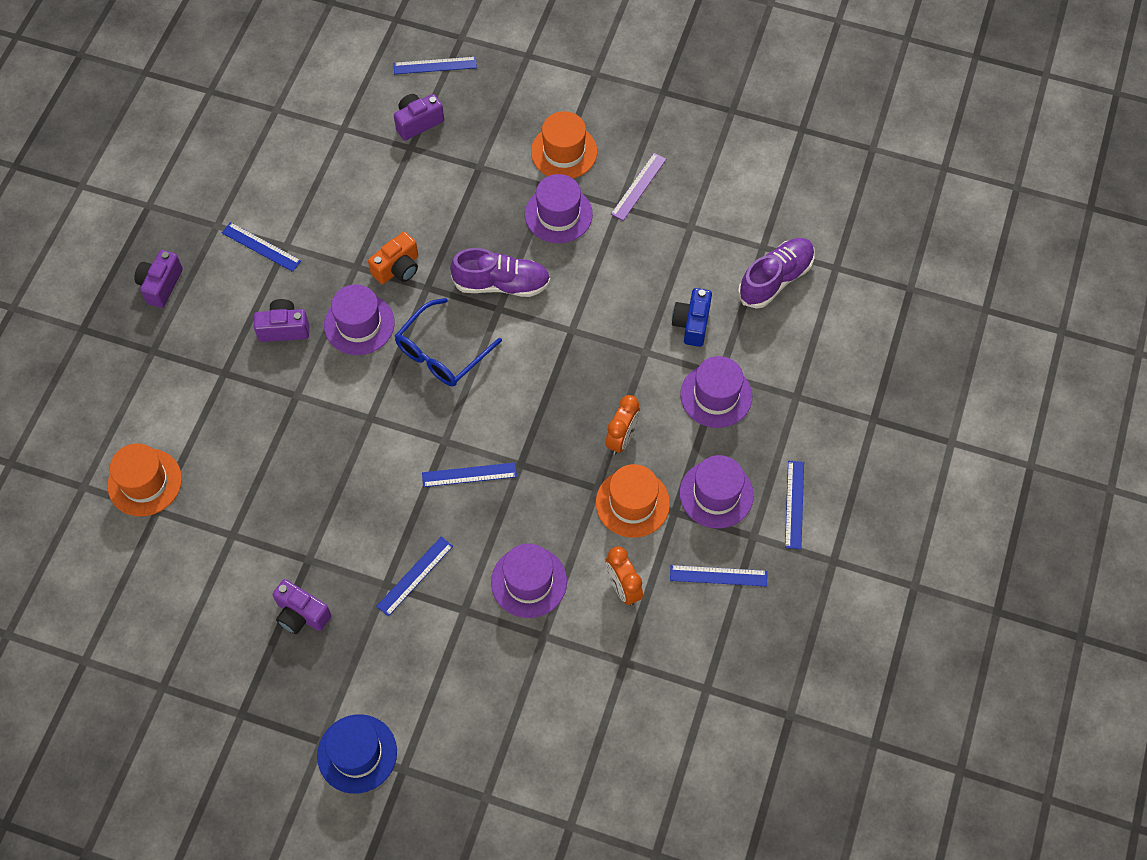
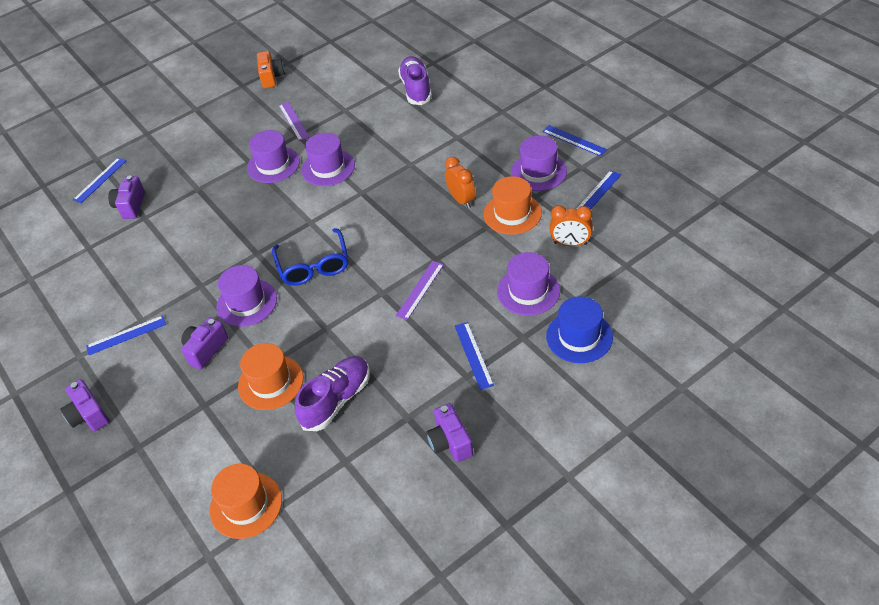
camera: 50 degrees left, 15 degrees down
purple camera [272,579,332,634] -> purple camera turned 90 degrees clockwise [426,403,473,462]
blue hat [317,714,397,794] -> blue hat moved to [546,296,613,363]
orange camera [368,232,418,284] -> orange camera moved to [257,51,285,88]
blue ruler [422,463,517,487] -> purple ruler [396,261,444,320]
purple shoe [450,248,550,297] -> purple shoe moved to [295,356,370,431]
orange hat [531,111,597,178] -> orange hat moved to [238,343,304,410]
blue camera [672,288,712,347] -> none
purple hat [680,356,752,428] -> purple hat moved to [302,133,355,186]

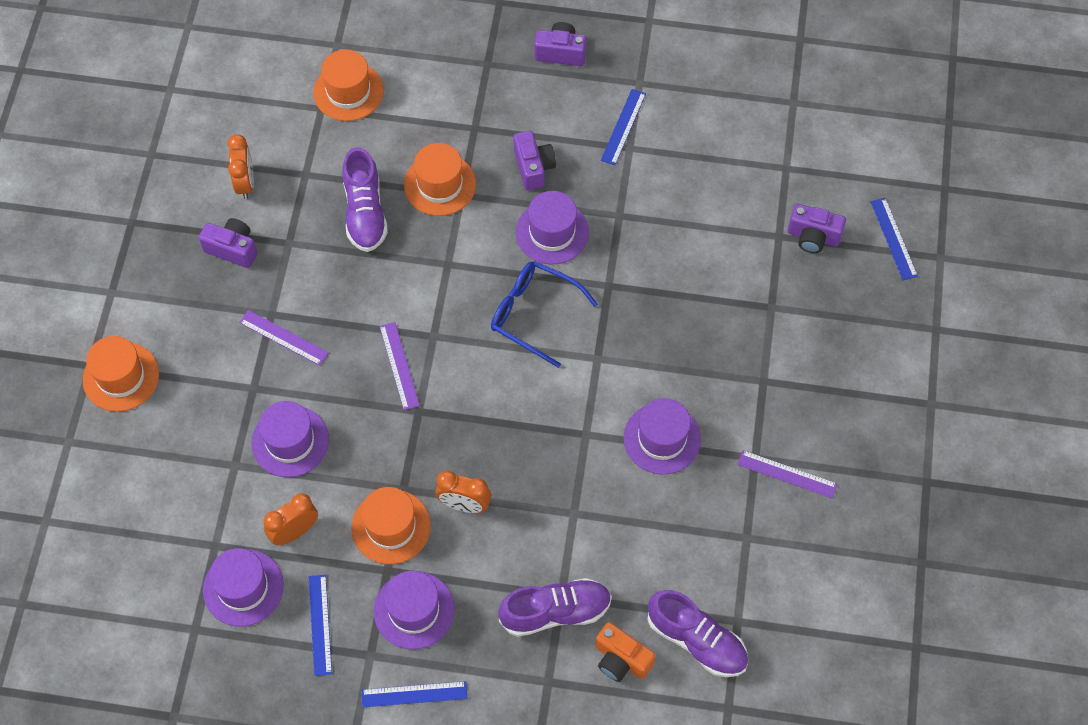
camera: 130 degrees right, 15 degrees up
purple camera [108,176,145,219] -> purple camera turned 150 degrees clockwise [788,204,846,253]
purple hat [247,130,300,183] -> purple hat moved to [203,548,284,627]
orange camera [257,51,285,88] -> orange camera moved to [595,622,656,682]
blue ruler [455,322,494,390] -> purple ruler [239,310,328,366]
blue hat [546,296,613,363] -> none
none -> orange hat [83,336,159,412]
none -> orange clock [227,134,254,199]
none -> purple shoe [498,578,612,637]

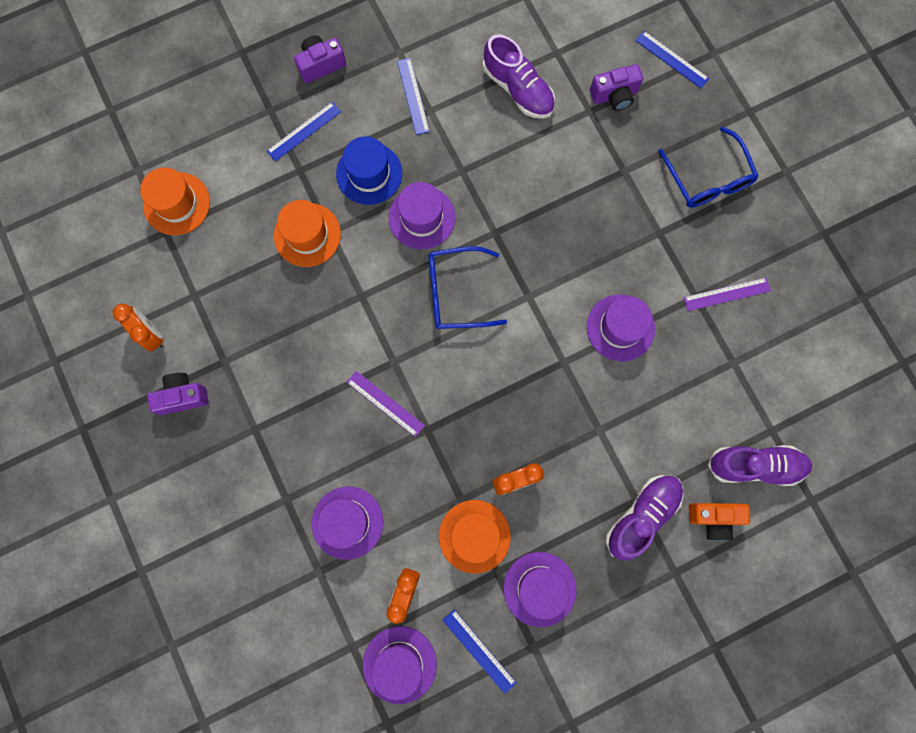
camera: 35 degrees left, 15 degrees up
orange hat [83,336,159,412] -> none
purple ruler [239,310,328,366] -> none
purple shoe [342,147,388,252] -> purple shoe moved to [483,34,555,119]
blue ruler [361,681,467,707] -> blue ruler moved to [267,102,341,161]
purple camera [514,131,556,191] -> blue hat [336,136,402,205]
none -> blue glasses [658,126,759,208]

